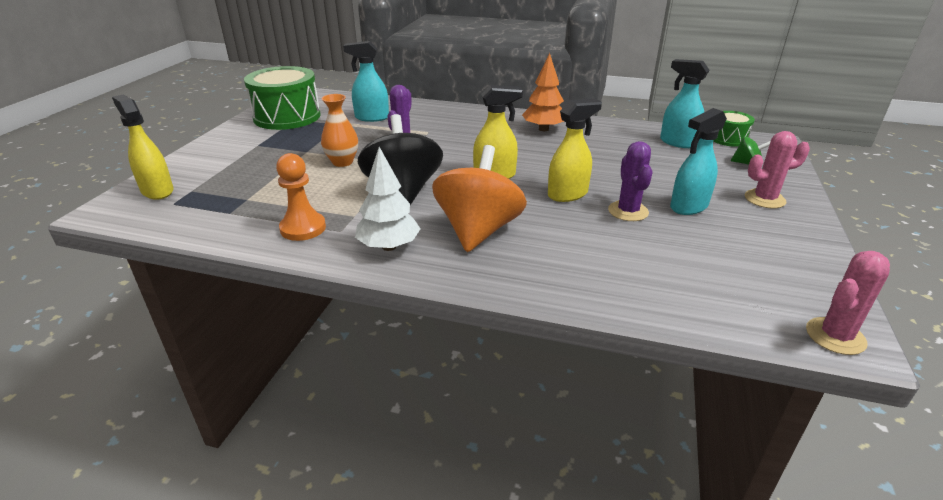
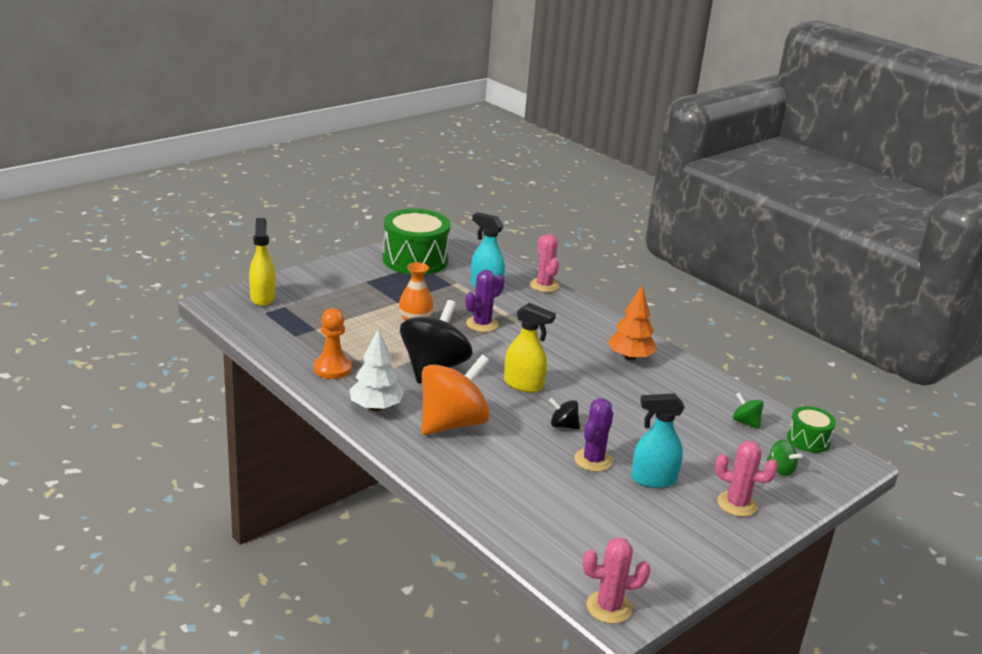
camera: 30 degrees right, 5 degrees down
yellow spray bottle [548,99,602,202] -> black spinning top [549,398,580,429]
turquoise spray bottle [660,59,710,148] -> green spinning top [733,392,764,429]
none -> pink cactus [530,234,560,292]

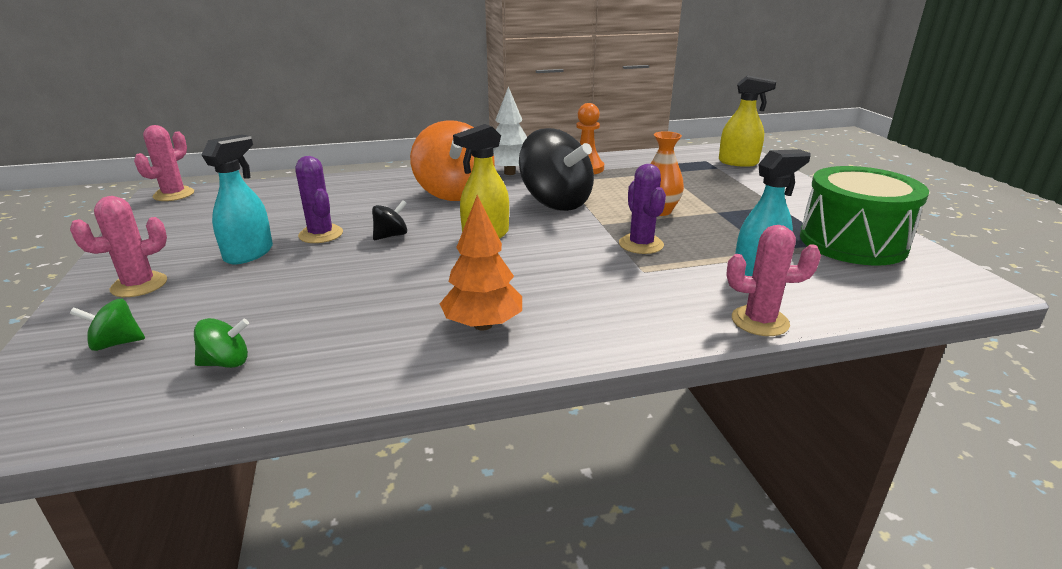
camera: 120 degrees right, 0 degrees up
green drum [787,406,836,453] -> none

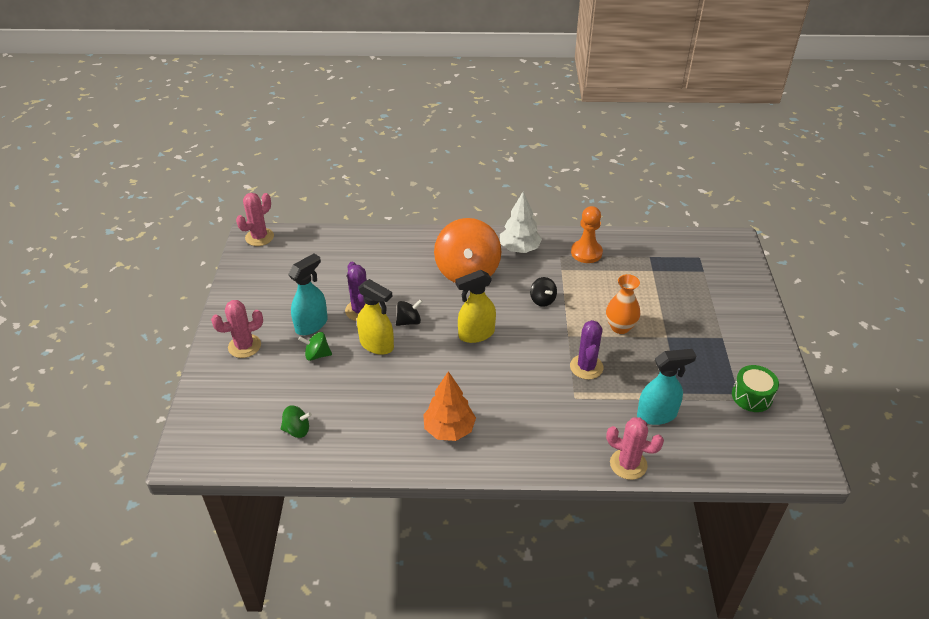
camera: 15 degrees right, 15 degrees up
green spinning top [70,299,145,351] -> green spinning top moved to [298,332,332,361]
black spinning top [519,128,594,211] -> black spinning top [530,277,557,307], size x0.43
yellow spray bottle [719,75,776,167] -> yellow spray bottle moved to [357,279,394,355]
green drum [800,166,929,266] -> green drum [732,365,779,412], size x0.51

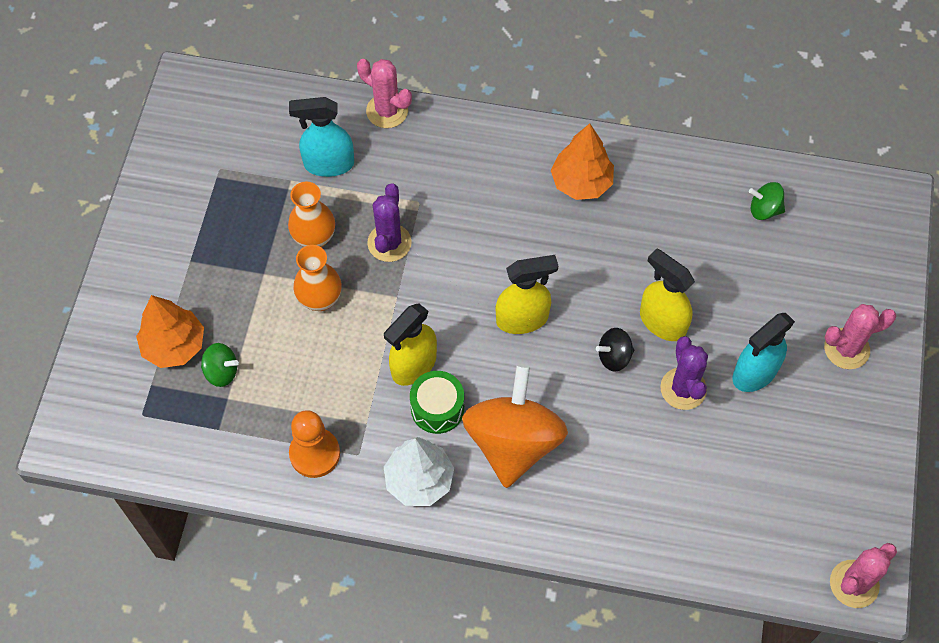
camera: 170 degrees left, 20 degrees up
green spinning top [298,332,332,361] -> green spinning top moved to [201,343,239,387]
black spinning top [530,277,557,307] -> yellow spray bottle [384,303,437,386]
green drum [732,365,779,412] -> green drum moved to [410,371,464,434]
none -> orange tree [136,295,204,368]
none -> orange vase [288,182,335,248]

